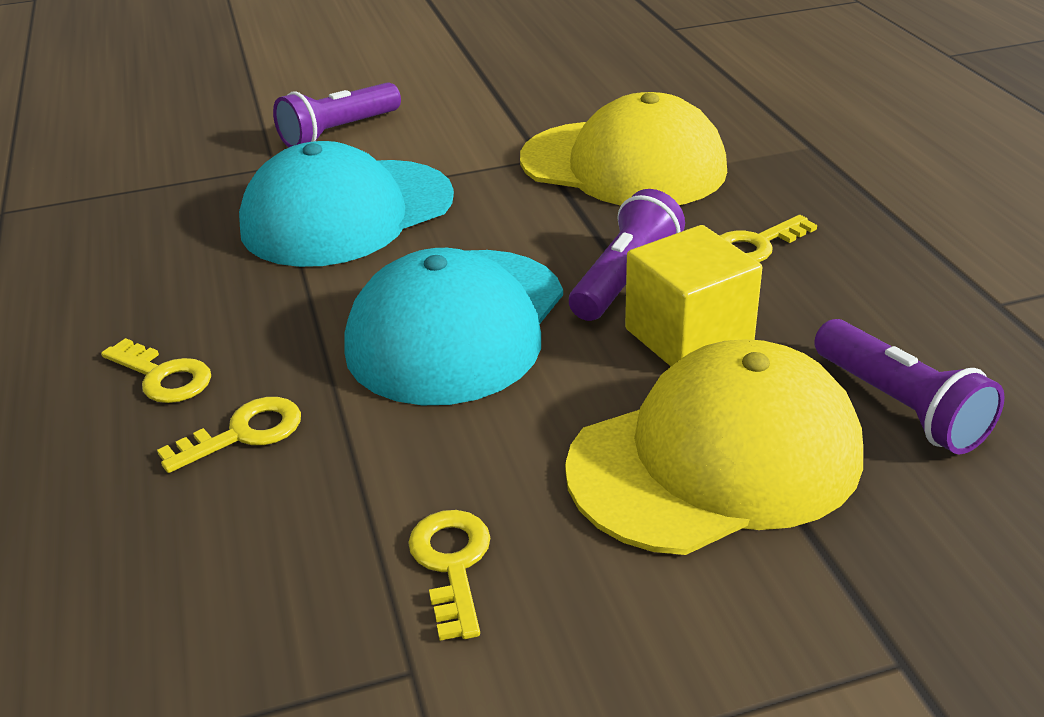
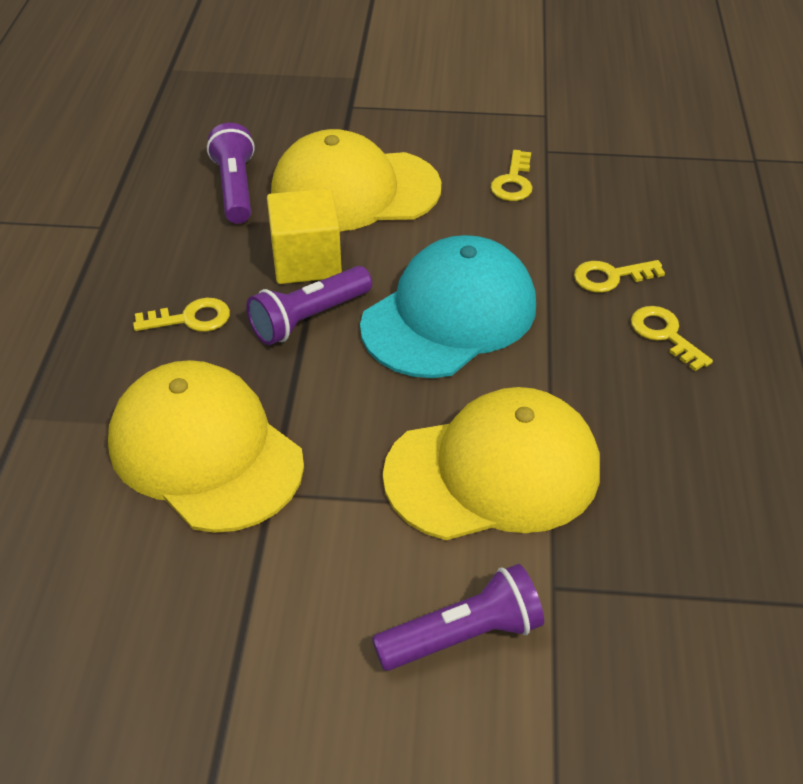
camera: 160 degrees left, 10 degrees up
turquoise cap [239,141,454,267] -> yellow cap [383,387,600,540]

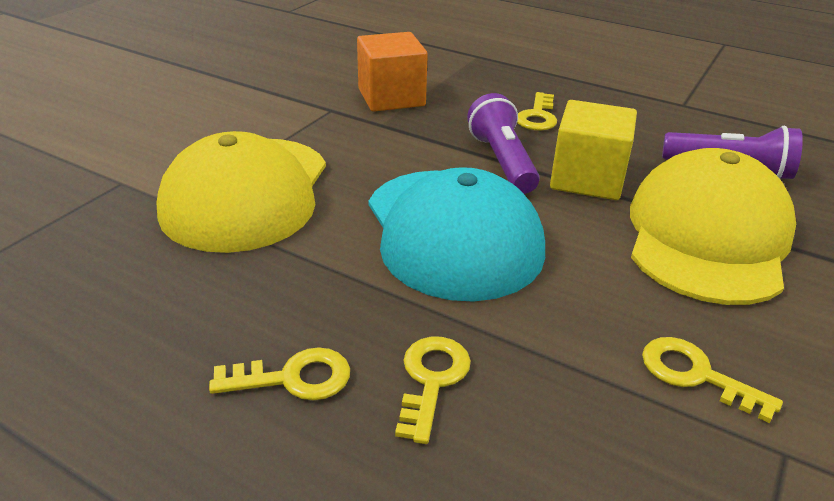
camera: 115 degrees right, 10 degrees down
yellow cap [108,360,304,533] -> orange cube [357,32,428,112]
purple flashlight [372,564,544,671] -> none

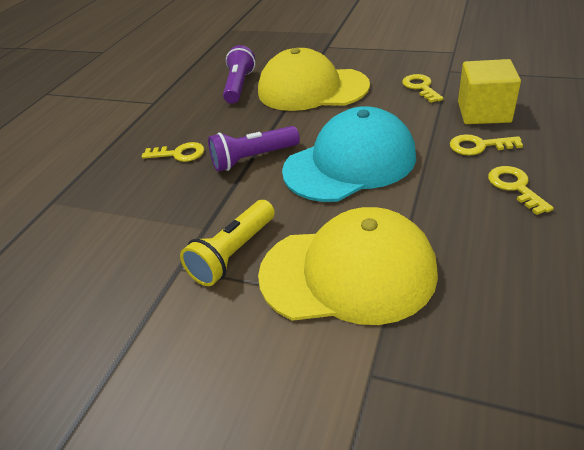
camera: 95 degrees left, 5 degrees up
orange cube [357,32,428,112] -> none
yellow cube [550,100,637,200] -> yellow cube moved to [458,59,521,124]
yellow key [642,337,783,423] -> yellow key turned 135 degrees clockwise [402,74,444,103]
none -> yellow flashlight [180,200,275,286]

